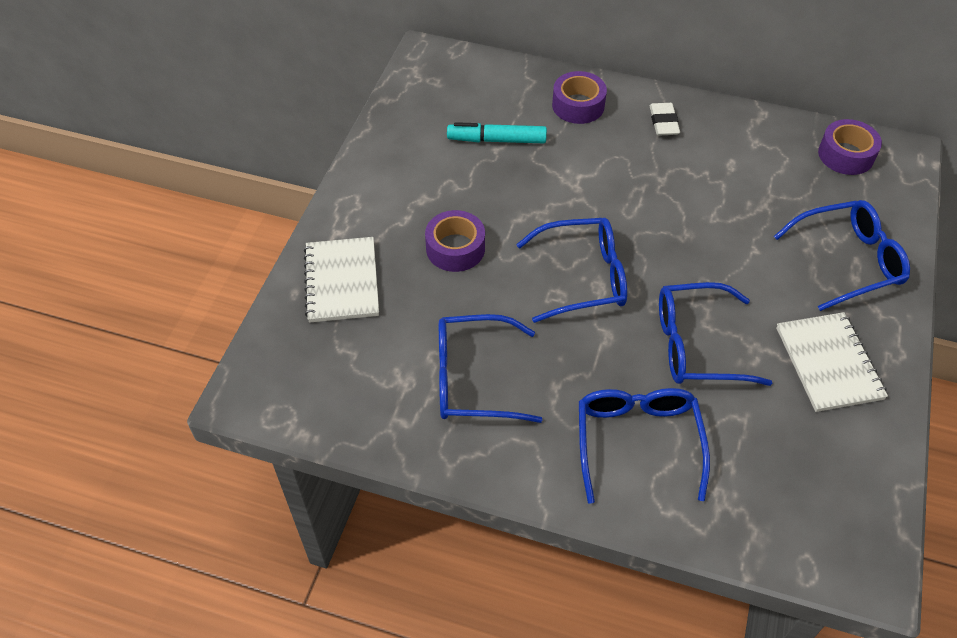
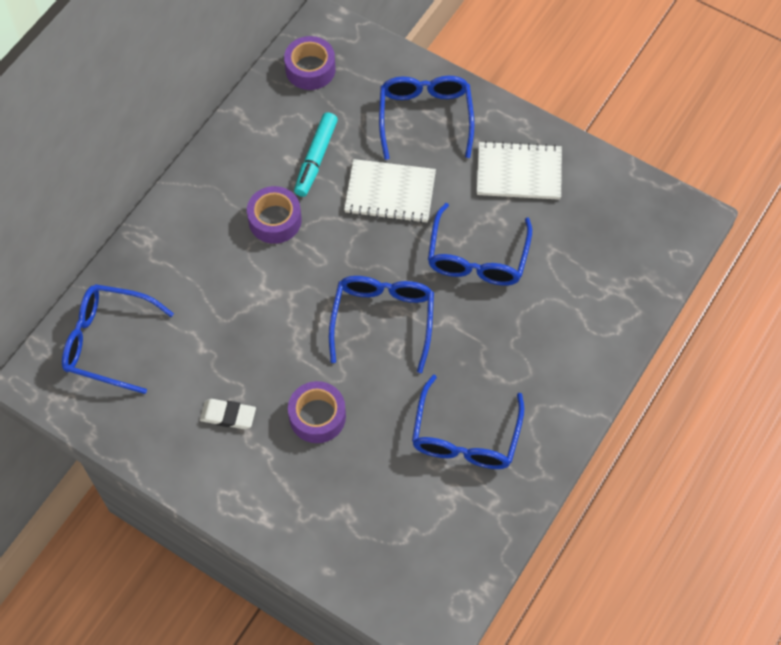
camera: 75 degrees left, 10 degrees up
white notebook [304,237,379,323] -> white notebook moved to [344,159,436,223]
turquoise marker [447,122,547,143] -> turquoise marker moved to [294,112,338,197]
purple tape [552,71,607,124] -> purple tape moved to [247,186,302,244]
blue glasses [579,388,710,504] -> blue glasses moved to [62,284,174,394]
white eraser [650,103,680,136] -> white eraser moved to [200,399,256,429]

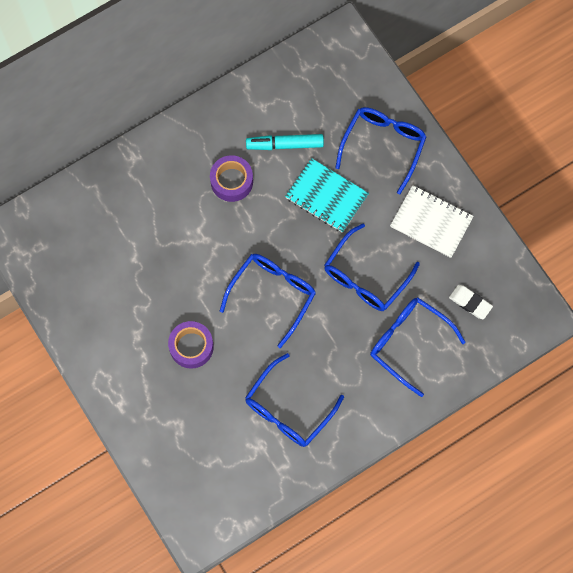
camera: 25 degrees right, 10 degrees up
blue glasses [62,284,174,394] -> blue glasses moved to [370,298,466,397]
white eraser [200,399,256,429] -> white eraser moved to [449,285,493,319]
purple tape [284,36,336,90] -> none
turquoise marker [294,112,338,197] -> turquoise marker turned 45 degrees clockwise [246,134,324,150]
white notebook [344,159,436,223] -> turquoise notebook [285,158,369,233]

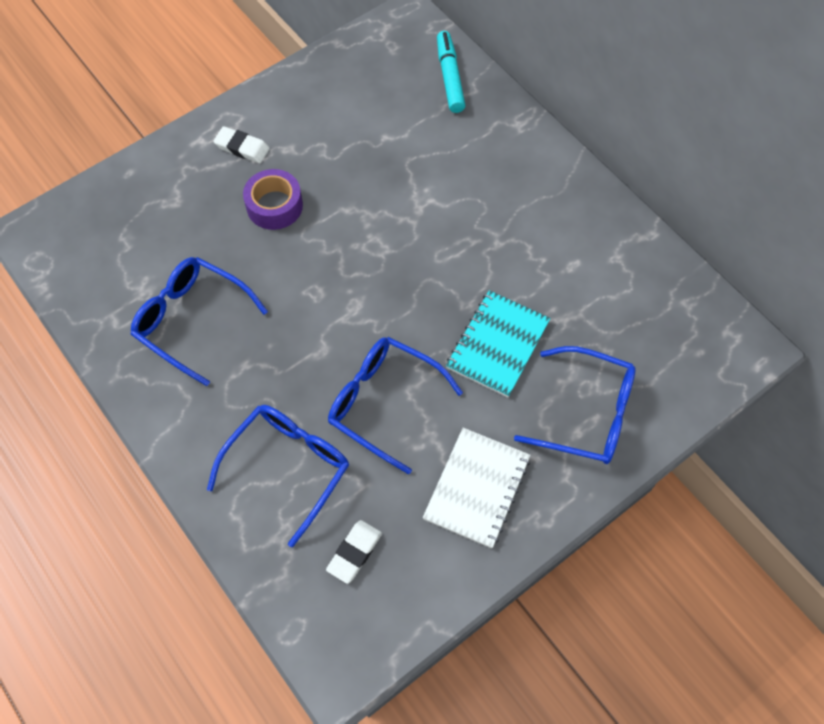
camera: 85 degrees right, 10 degrees down
purple tape [210,155,253,202] -> none
blue glasses [220,254,316,348] -> none
turquoise marker [246,134,324,150] -> turquoise marker moved to [437,31,466,113]
none -> white eraser [213,126,270,163]

